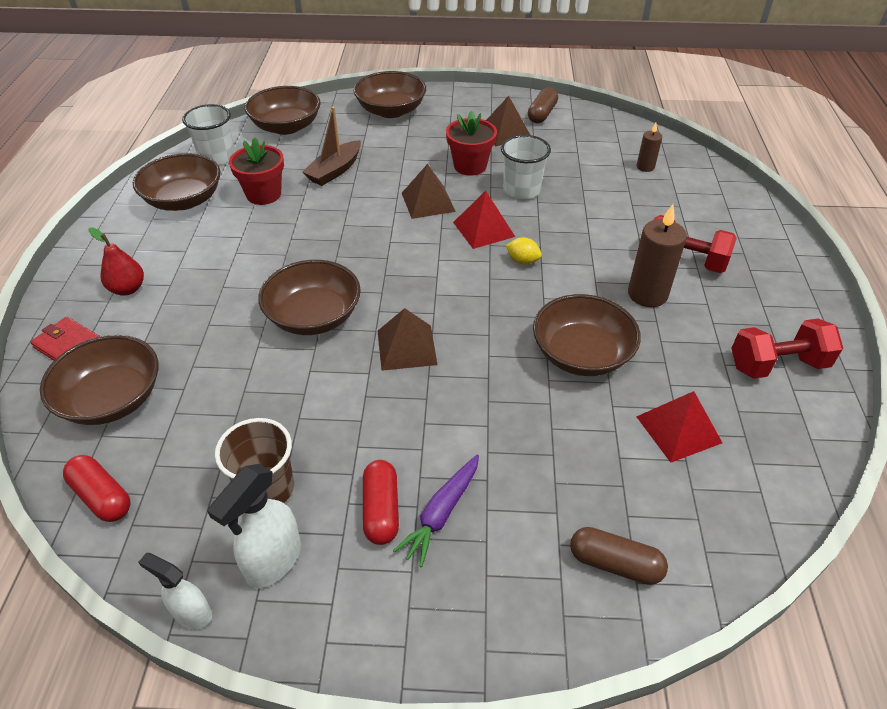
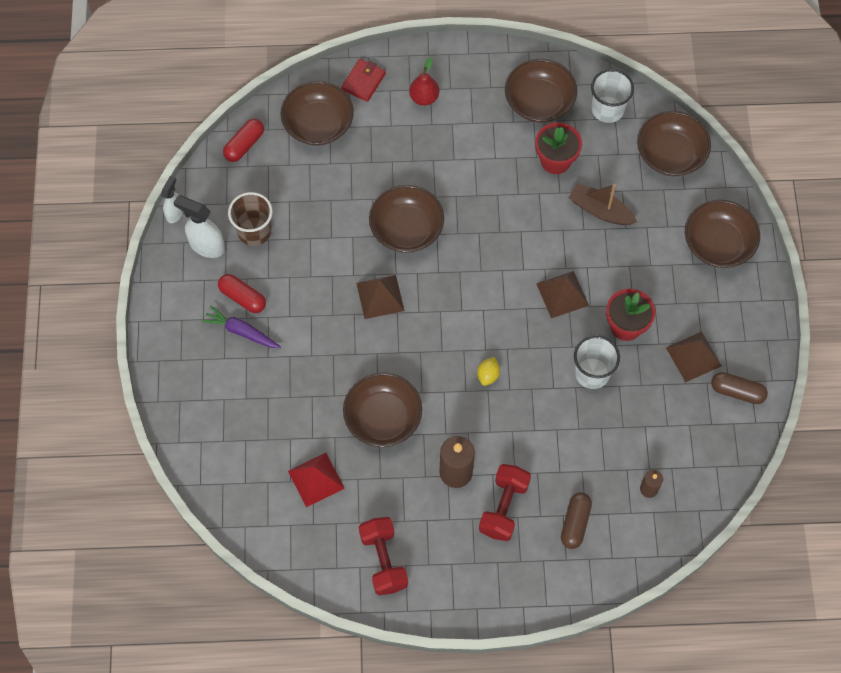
camera: 85 degrees right, 20 degrees up
red capsule [363,460,399,545] -> red capsule turned 45 degrees clockwise [218,274,266,313]
red pyramid [453,191,515,249] -> none
brown capsule [570,527,668,585] -> brown capsule moved to [561,492,592,549]

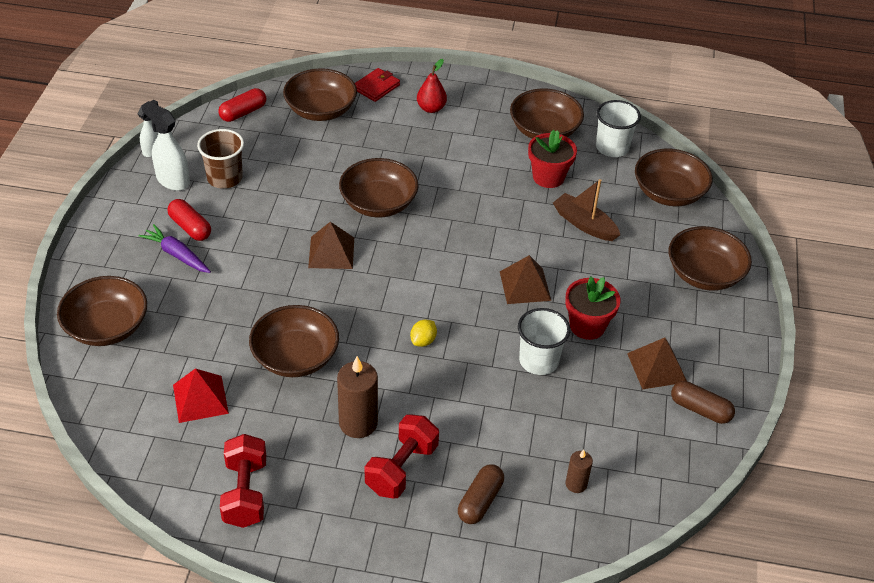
camera: 10 degrees right, 20 degrees down
none -> brown bowl [57,276,147,346]

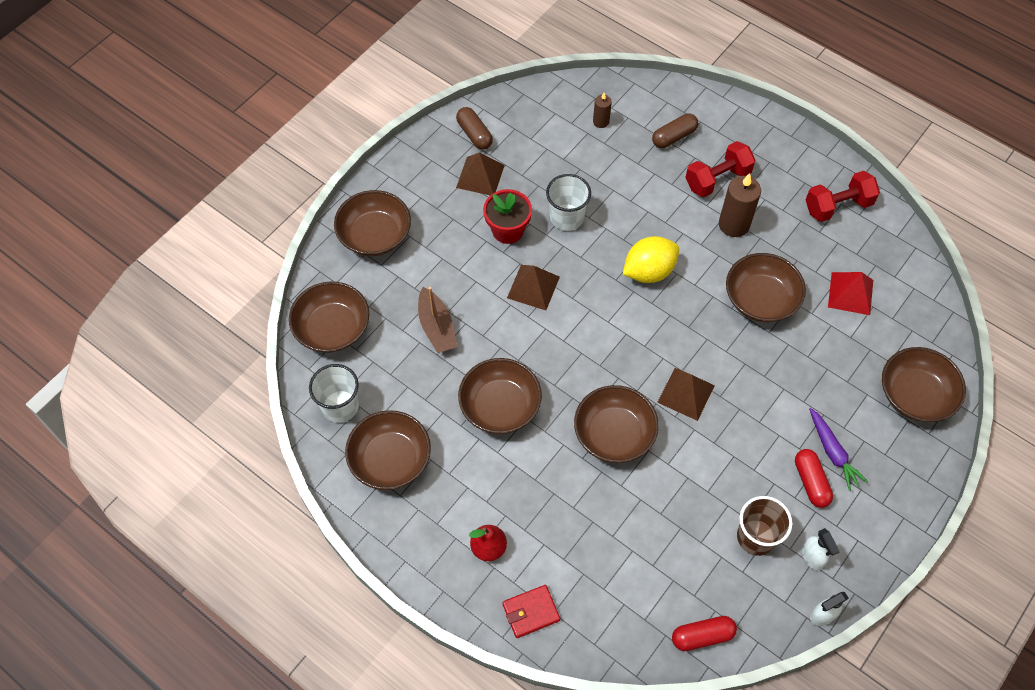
camera: 150 degrees left, 15 degrees up
white spray bottle [141,101,190,191] -> white spray bottle [802,528,840,570], size x0.64
red dumbbell [220,434,266,528] -> red dumbbell turned 45 degrees clockwise [806,171,880,222]
brown bowl [283,68,357,121] -> brown bowl moved to [458,358,542,434]
yellow lemon [410,319,437,347] -> yellow lemon [623,236,679,283], size x2.01
red flower pot [528,130,577,188] -> none

